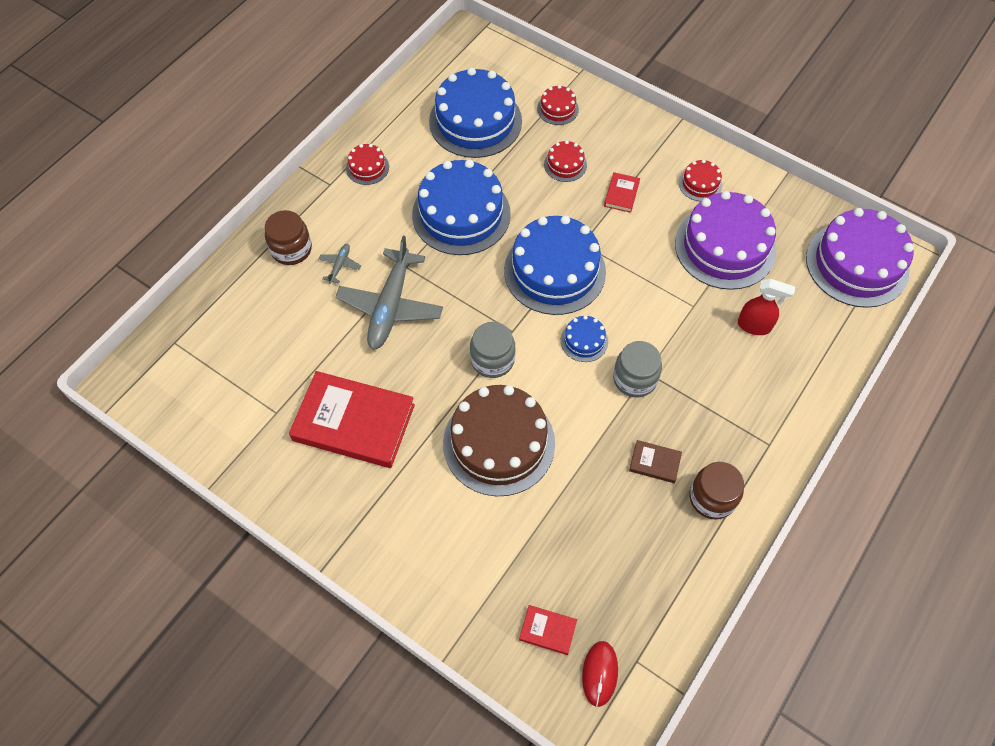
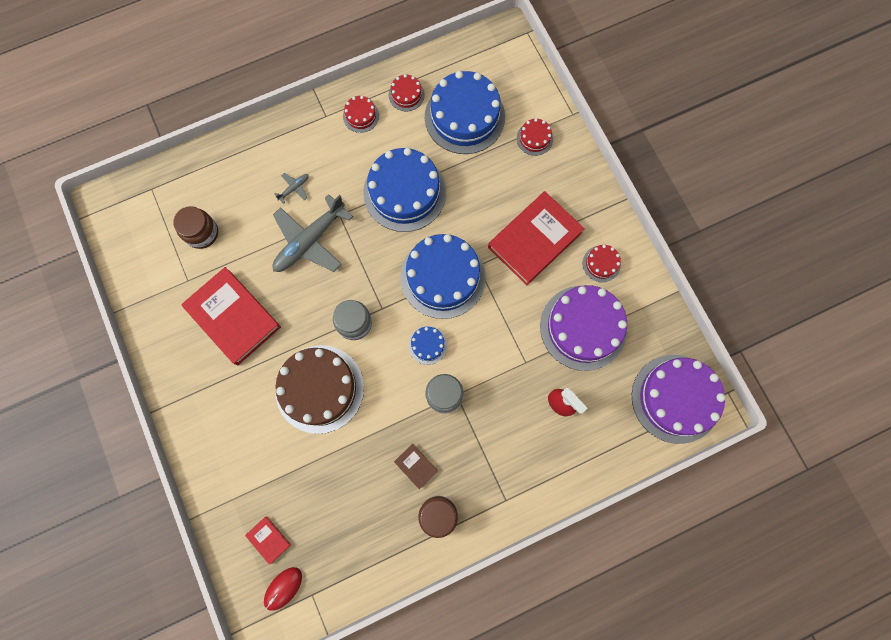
camera: 30 degrees right, 15 degrees up
brown jar [265,210,312,265] -> brown jar moved to [173,206,218,249]
red cake [544,140,587,182] -> red cake moved to [389,74,425,111]
red book [604,172,640,213] -> red book [488,191,585,285], size x2.31

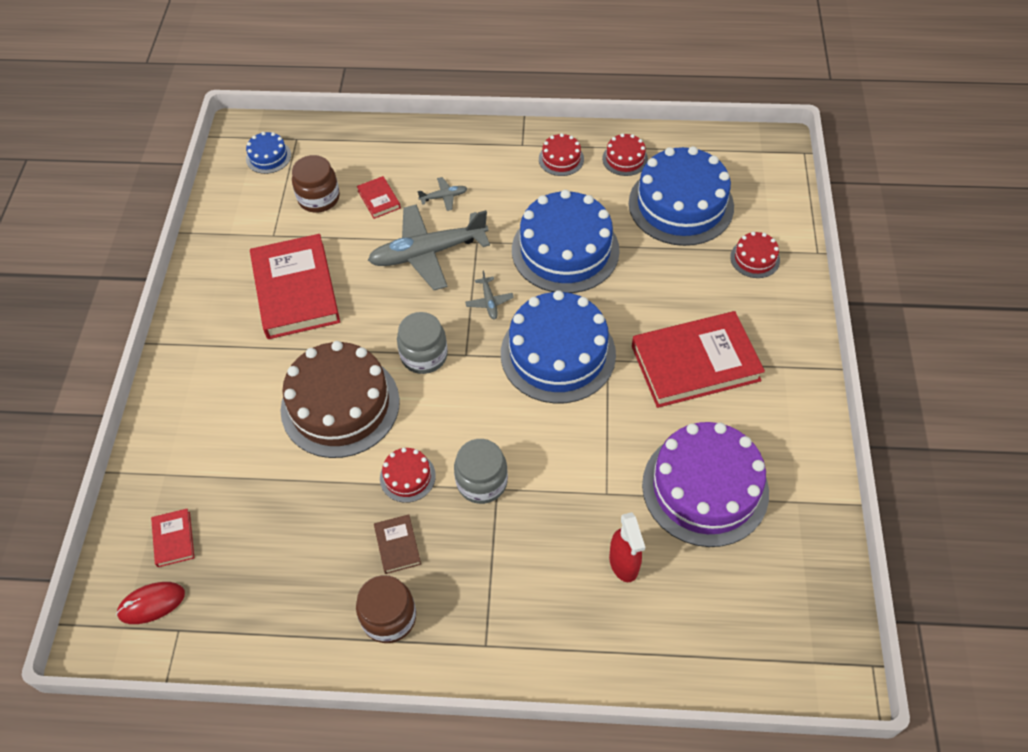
camera: 30 degrees right, 20 degrees down
blue cake [408,326,448,365] -> blue cake moved to [246,132,291,174]
red cake [583,245,621,282] -> red cake moved to [380,448,436,503]
purple cake [632,355,726,444] -> none
none -> red book [357,176,401,219]
none -> grey plane [465,270,514,319]

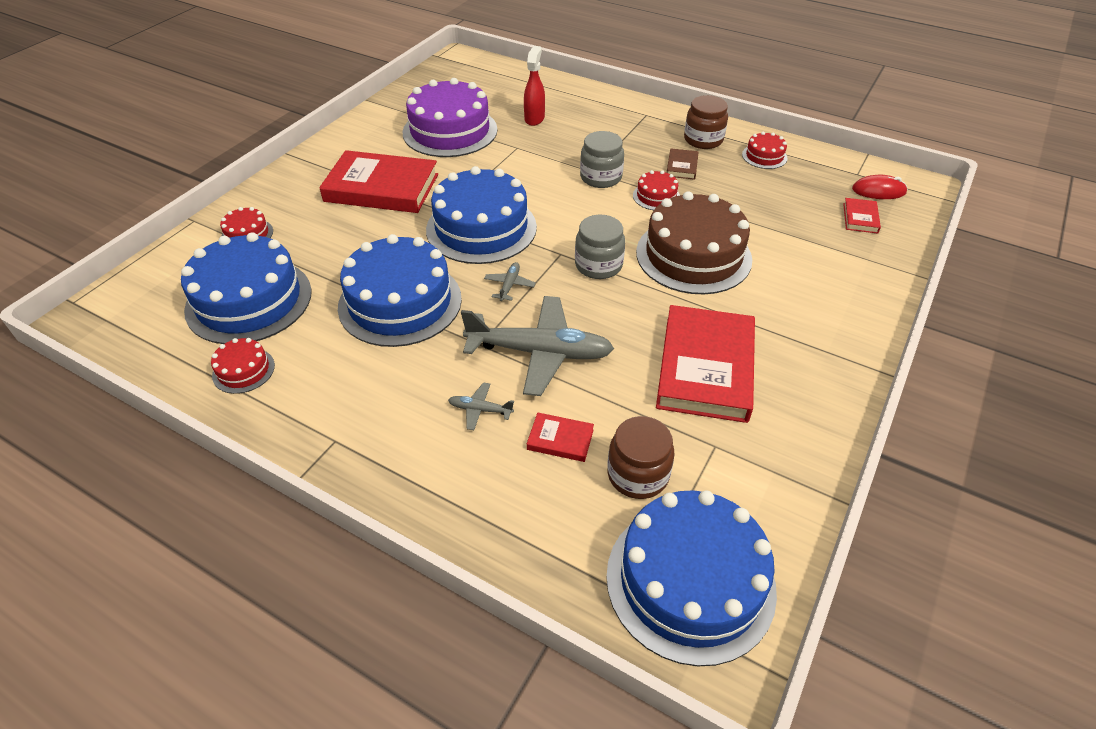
camera: 155 degrees left, 10 degrees down
blue cake [246,132,291,174] -> blue cake [606,490,777,666], size x2.22
red book [357,176,401,219] -> red book turned 75 degrees counterclockwise [527,413,594,462]
red cake [539,133,584,176] -> red cake moved to [742,132,787,169]

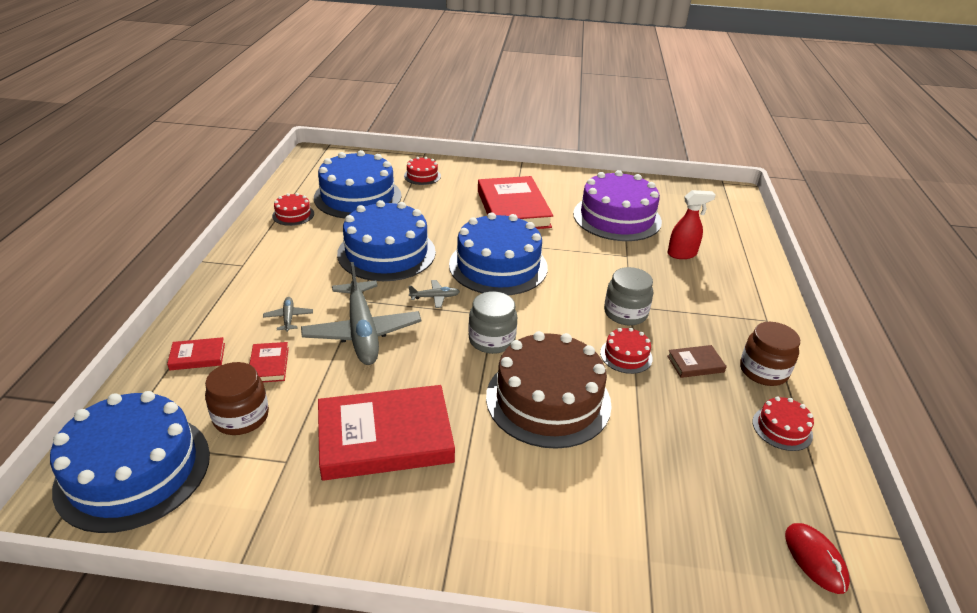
camera: 65 degrees right, 10 degrees down
red book [843,198,881,234] -> red book moved to [167,337,225,371]

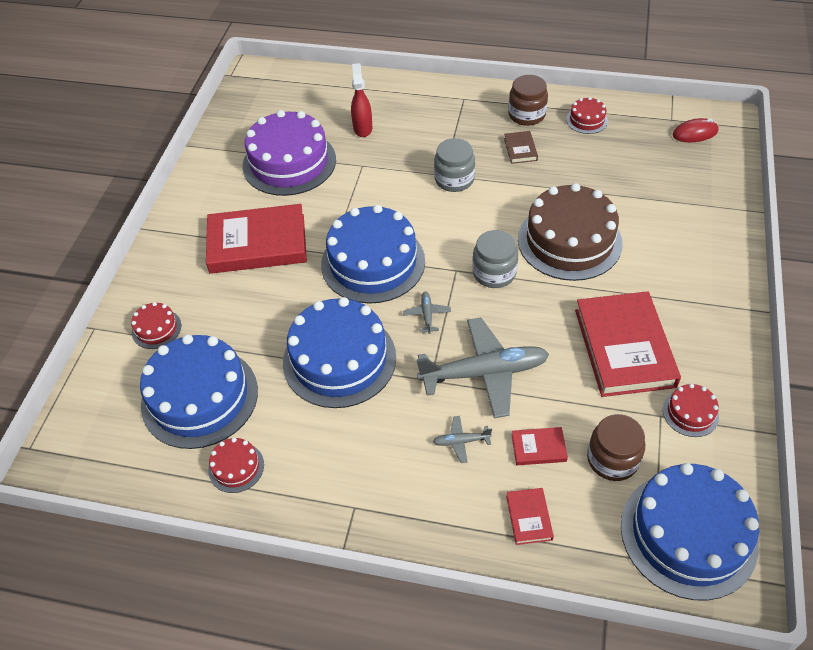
camera: 80 degrees left, 15 degrees up
red cake [600,328,653,374] -> red cake moved to [663,384,719,437]

